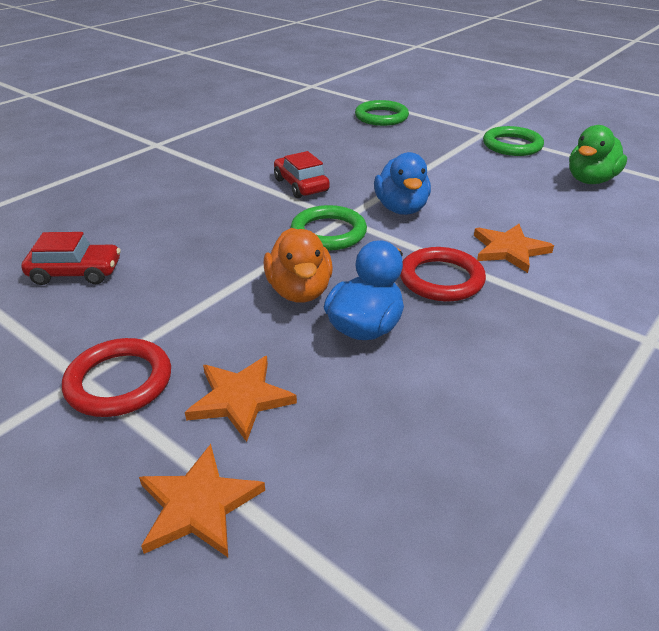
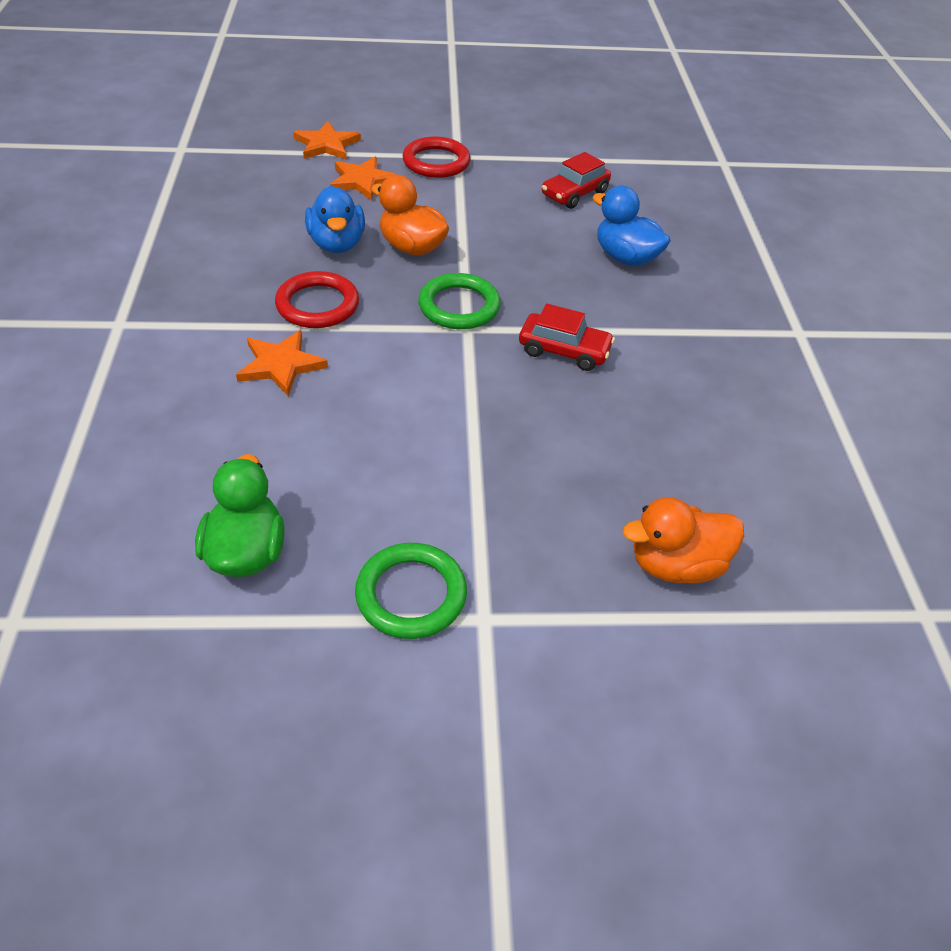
camera: 135 degrees right, 10 degrees up
green ring [355,100,409,126] -> orange duck [623,497,744,583]
blue duck [374,152,431,215] -> blue duck moved to [592,186,671,266]

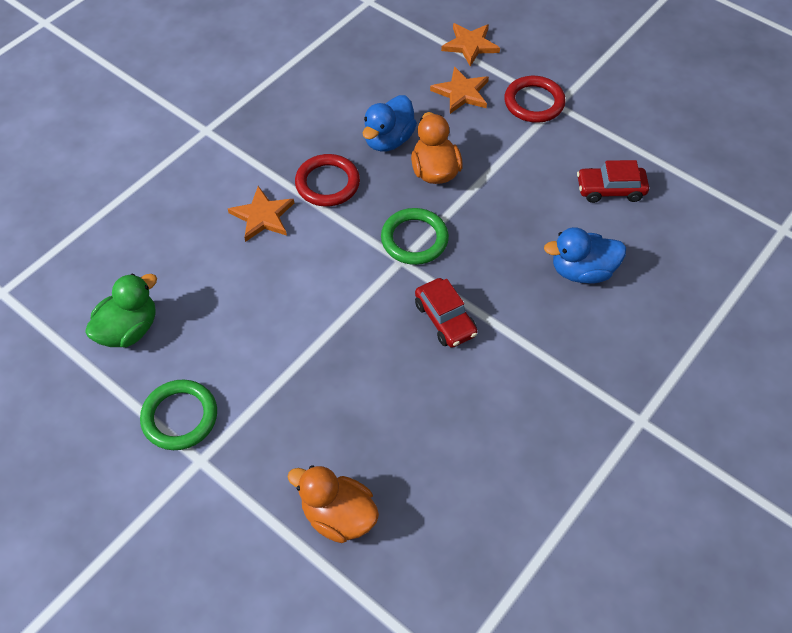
camera: 45 degrees right, 10 degrees up
blue duck [592,186,671,266] -> blue duck turned 90 degrees counterclockwise [544,227,626,284]

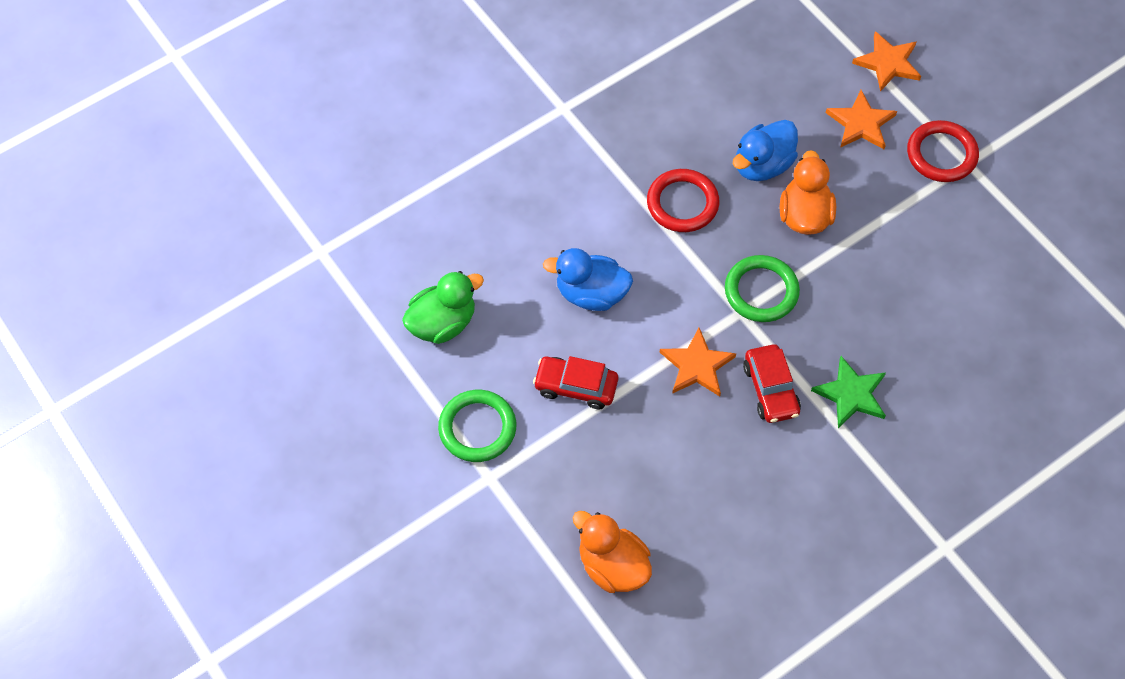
camera: 15 degrees right, 5 degrees up
orange star [228,186,294,242] -> orange star moved to [660,328,737,396]
blue duck [544,227,626,284] -> blue duck moved to [543,248,633,311]
red car [577,160,649,203] -> red car moved to [533,356,618,409]
none -> green star [811,356,886,428]

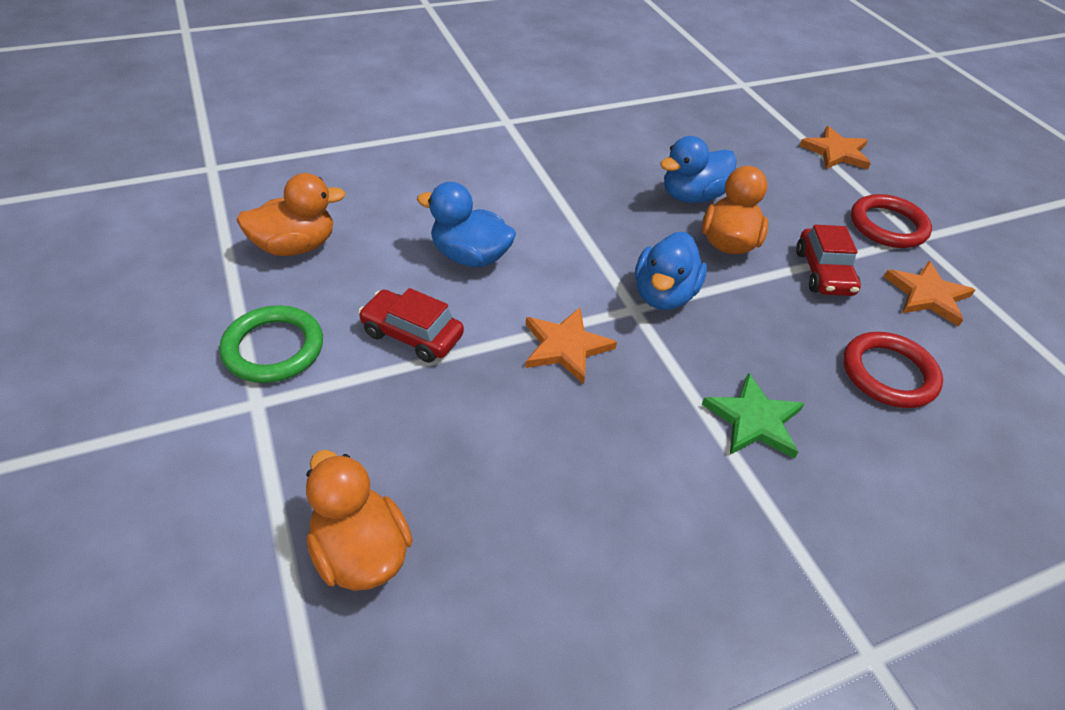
camera: 10 degrees right, 15 degrees down
green duck [402,271,484,344] -> orange duck [236,173,346,256]
red ring [647,169,719,232] -> red ring moved to [843,332,943,408]
green ring [725,255,800,322] -> blue duck [635,232,707,310]
red car [743,344,801,423] -> red car moved to [796,225,861,296]
orange star [826,90,897,149] -> orange star moved to [884,261,975,326]

